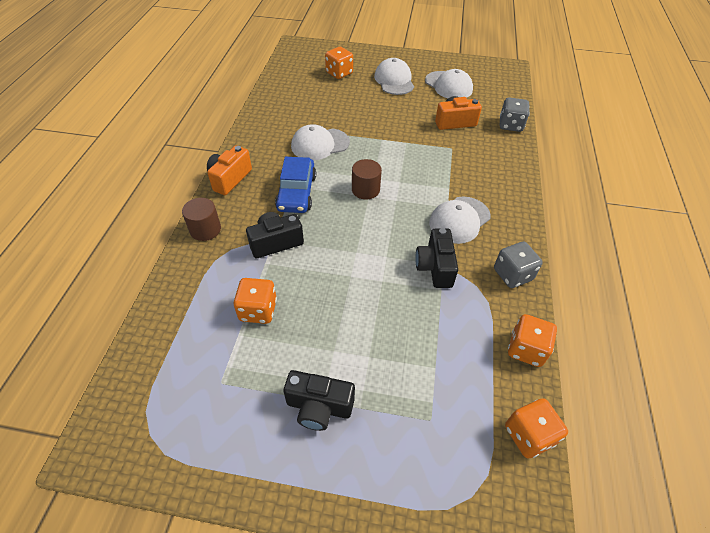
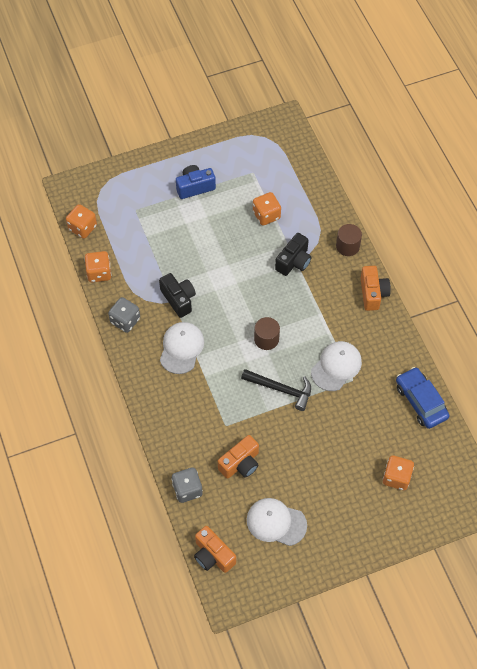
camera: 150 degrees right, 10 degrees up
blue car [275,157,316,213] -> blue car moved to [396,367,450,429]
black camera [284,370,355,431] -> blue camera [176,165,216,199]
white cap [374,58,414,95] -> none
none -> orange camera [194,526,236,573]
none -> black hammer [241,369,311,411]

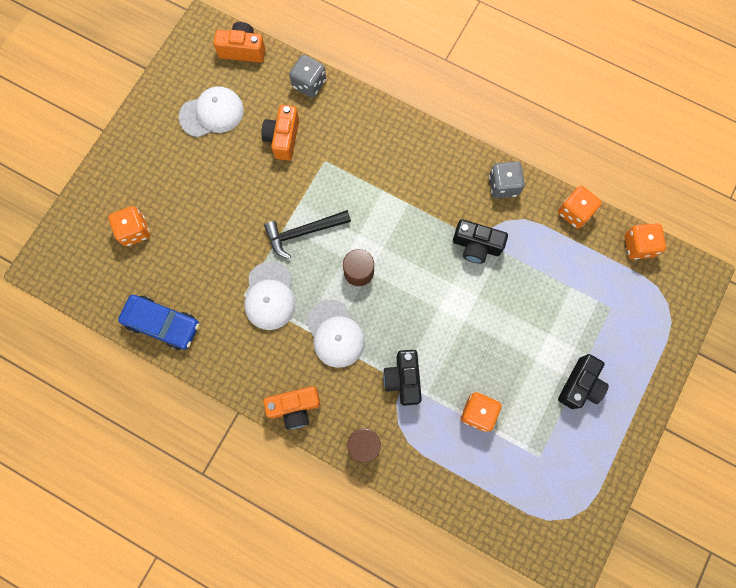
camera: 140 degrees right, 15 degrees up
white cap [160,322,204,374] -> white cap moved to [306,300,365,368]
blue camera [176,165,216,199] -> black camera [558,354,609,409]
orange camera [360,266,391,311] -> orange camera turned 60 degrees counterclockwise [263,386,321,429]

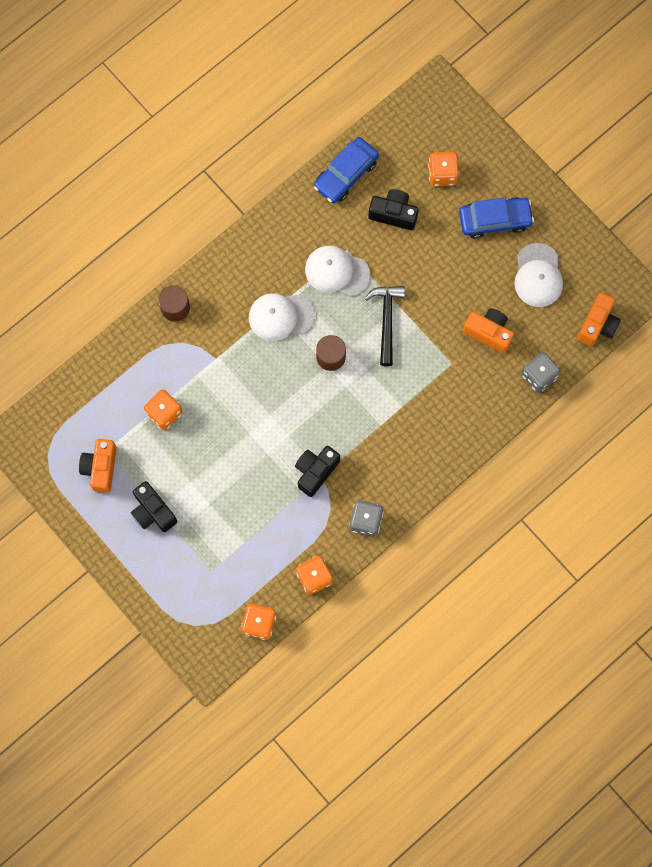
camera: 110 degrees right, 0 degrees up
orange camera [263,386,321,429] -> orange camera moved to [79,439,117,493]
black camera [383,350,422,406] -> black camera moved to [368,189,418,230]
none -> blue car [459,197,534,239]

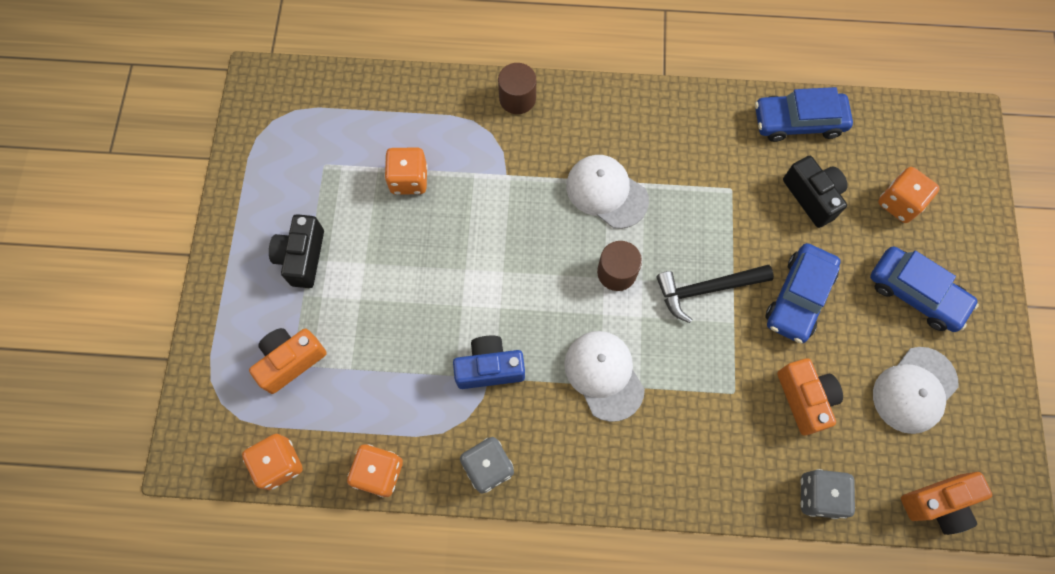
camera: 45 degrees right, 5 degrees down
orange camera [79,439,117,493] -> orange camera moved to [249,328,327,394]
black camera [295,446,340,497] -> blue camera [453,336,525,389]
white cap [305,245,370,297] -> white cap moved to [564,331,645,422]
black hammer [365,286,405,366] -> black hammer turned 150 degrees counterclockwise [656,265,774,323]
none -> blue car [765,243,841,343]

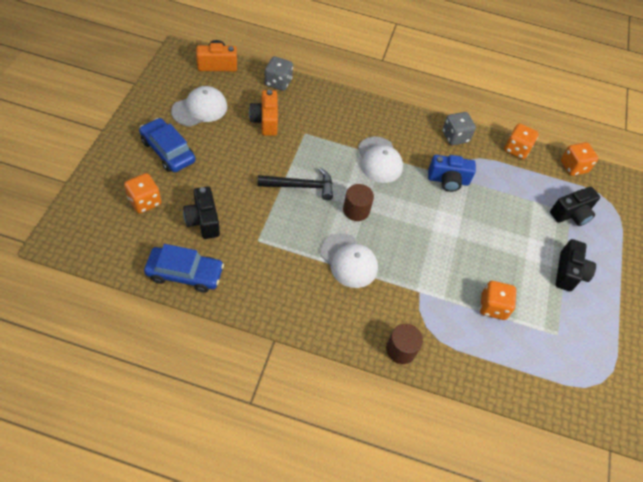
camera: 175 degrees left, 15 degrees down
orange camera [249,328,327,394] -> black camera [550,187,600,226]
blue car [765,243,841,343] -> none

